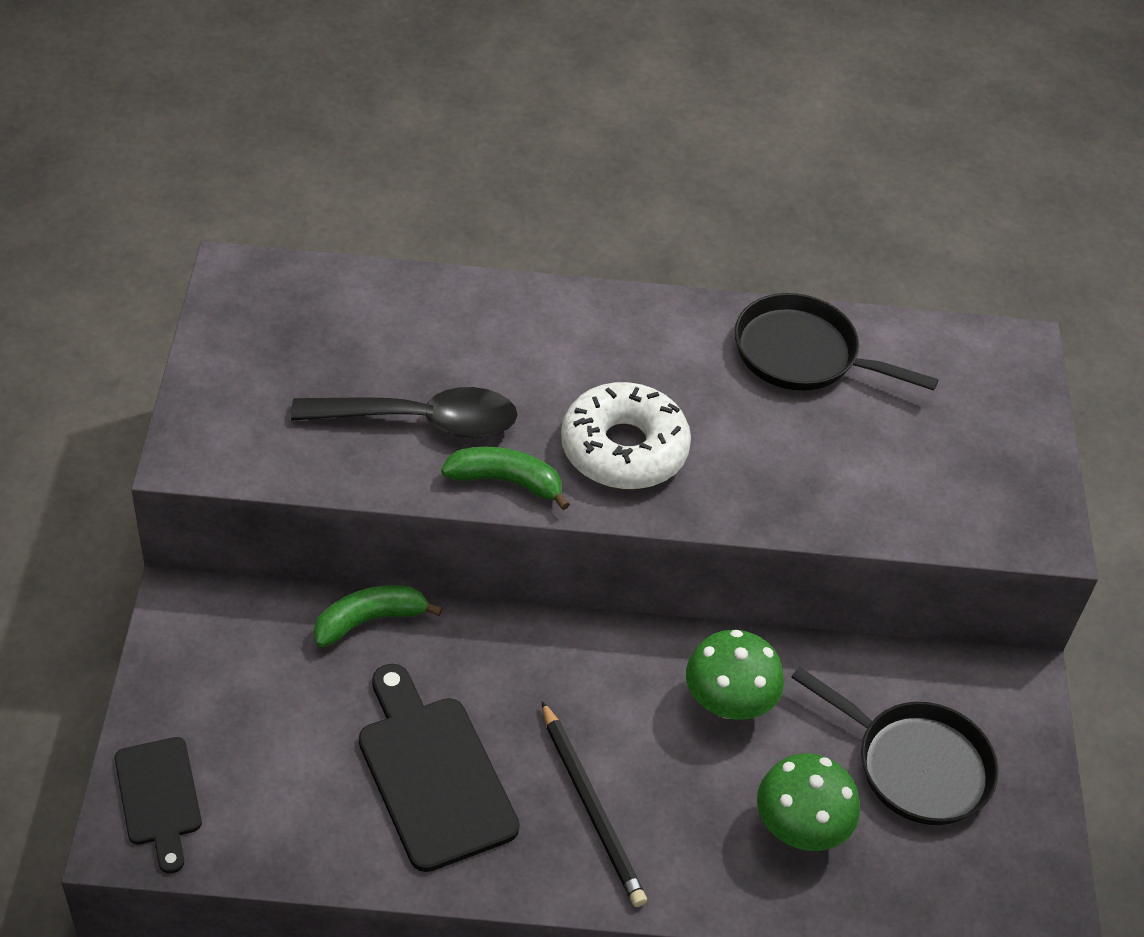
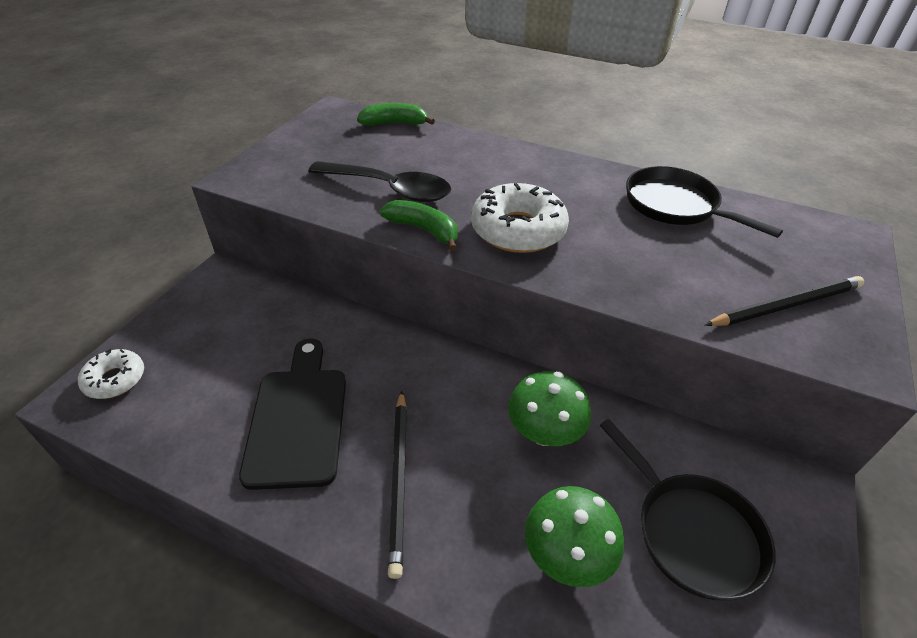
camera: 25 degrees right, 5 degrees down
black cutting board [115,737,202,874] -> white donut [78,349,144,399]
green banana [314,585,442,647] -> green banana moved to [357,103,435,126]
none -> black pencil [705,276,864,326]

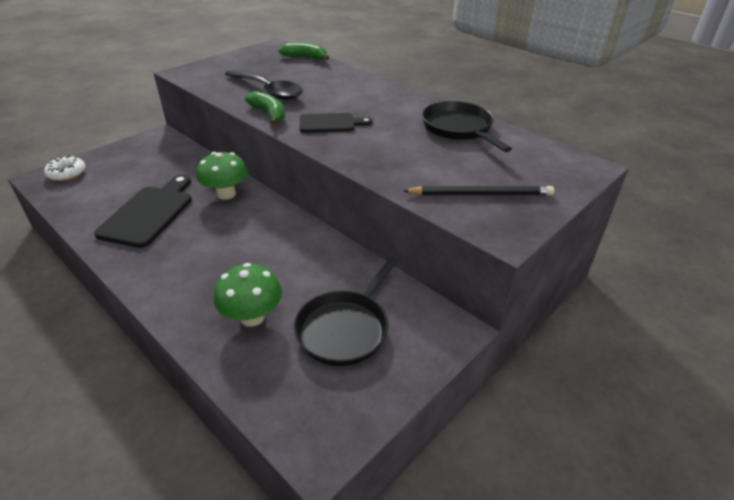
camera: 20 degrees right, 5 degrees down
black pencil [388,391,407,579] -> none
white donut [471,183,569,253] -> black cutting board [300,113,373,133]
green mushroom [508,371,591,446] -> green mushroom moved to [196,152,248,200]
black pan [600,419,776,601] -> black pan turned 45 degrees clockwise [294,256,399,366]

